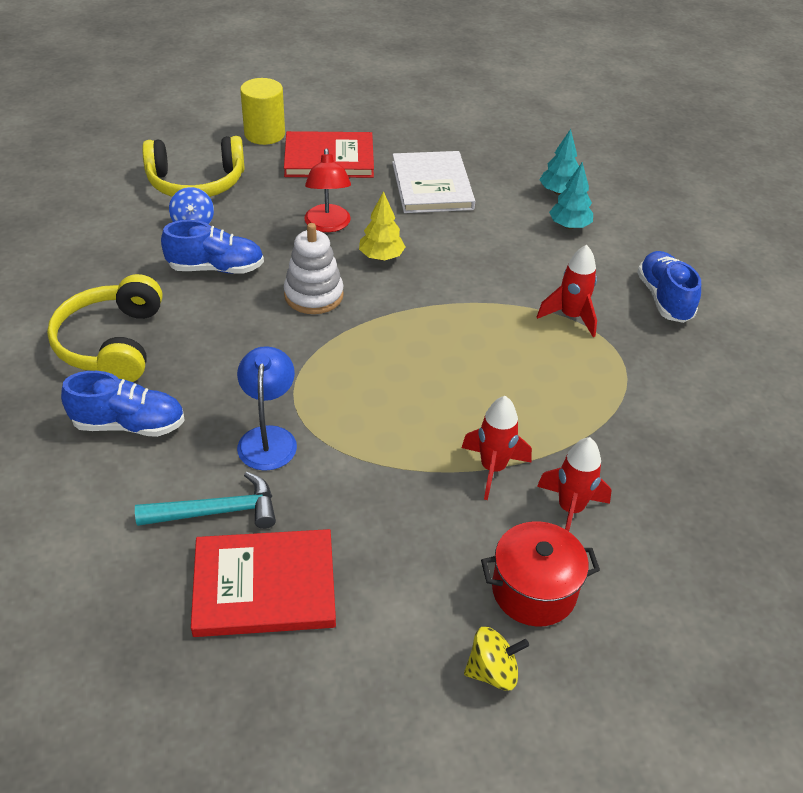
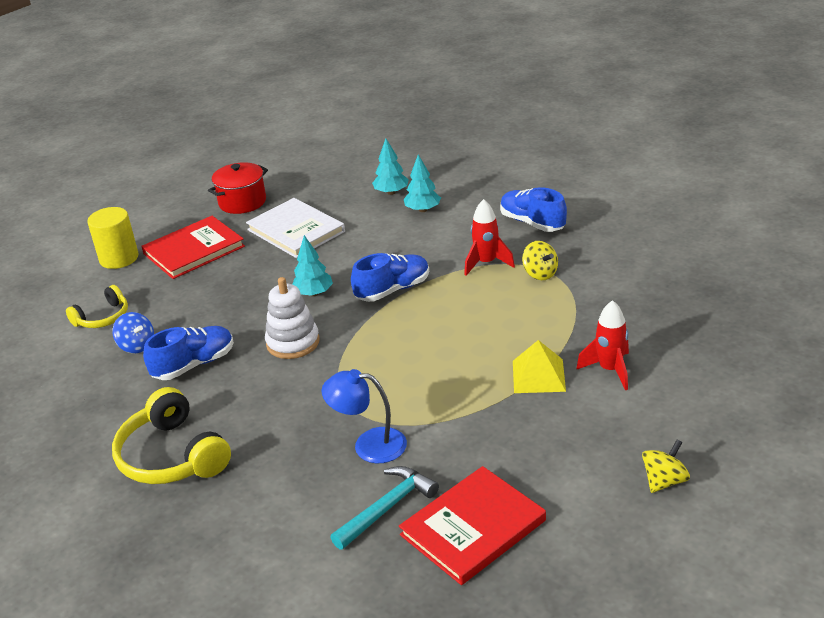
camera: 30 degrees left, 10 degrees down
blue shoe [61,371,185,437] -> blue shoe moved to [351,253,429,302]
yellow headphones [142,136,245,197] -> yellow headphones [66,285,128,328], size x0.59
blue lamp [237,346,297,471] -> blue lamp turned 45 degrees counterclockwise [321,369,407,463]
red lamp [304,148,351,232] -> none
yellow tree [359,191,405,260] -> turquoise tree [292,235,333,297]
red rocket [462,396,532,500] -> yellow pyramid [513,340,566,393]
red pot [481,521,600,627] -> red pot moved to [208,162,268,214]
none -> yellow spinning top [522,241,558,280]

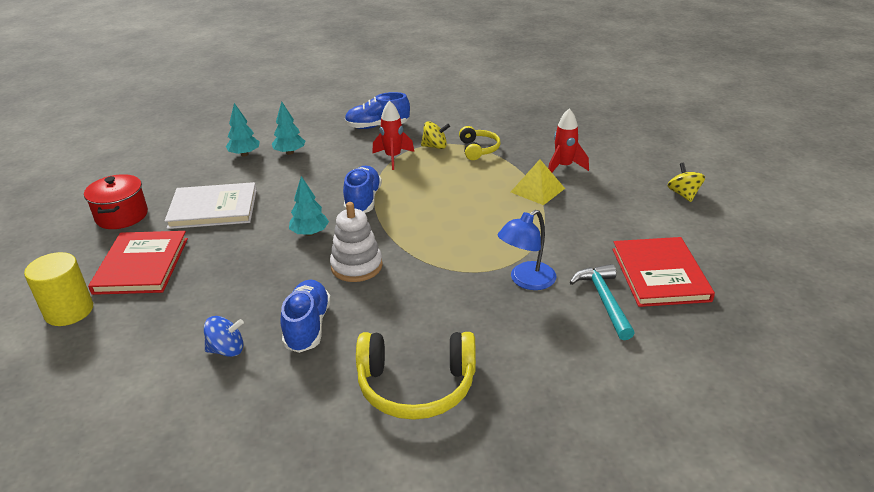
camera: 55 degrees left, 0 degrees up
yellow headphones [66,285,128,328] -> yellow headphones moved to [459,126,501,160]

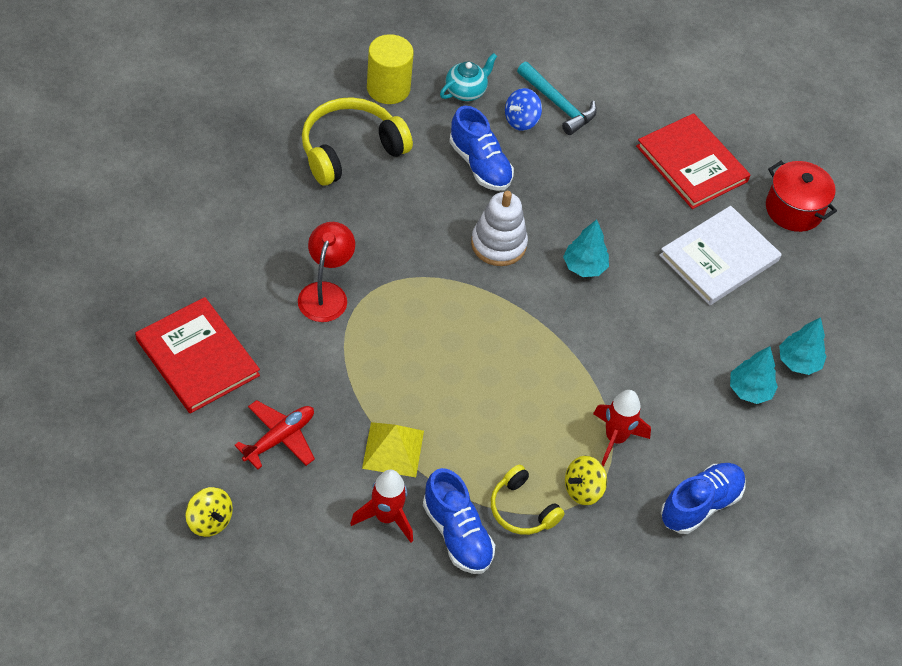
camera: 140 degrees right, 20 degrees up
yellow cylinder [24,252,93,326] -> yellow cylinder moved to [367,34,414,104]
blue shoe [343,166,382,213] -> blue shoe moved to [423,468,495,574]
blue lamp [498,210,556,290] -> red lamp [298,222,355,322]
turquoise hammer [570,264,635,340] -> turquoise hammer moved to [517,62,597,135]
none -> red plane [234,400,315,469]
none -> turquoise teapot [440,53,497,101]

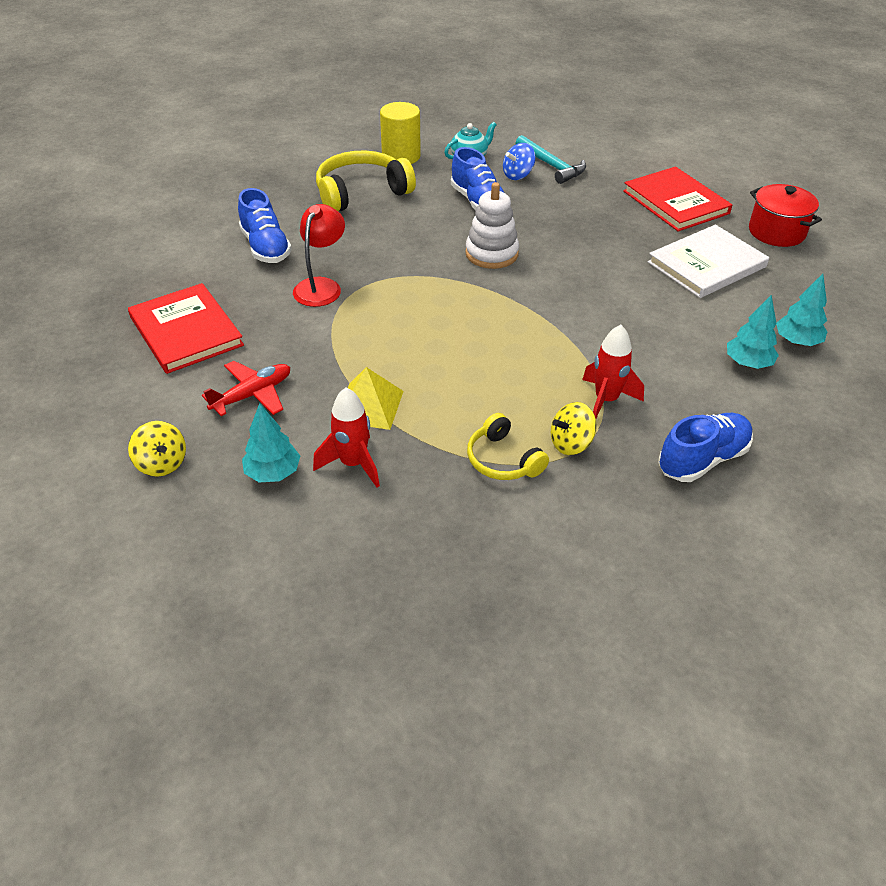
camera: 10 degrees right, 10 degrees down
blue shoe [423,468,495,574] -> blue shoe moved to [238,188,292,263]
turquoise tree [563,219,609,277] -> turquoise tree moved to [242,403,300,482]

